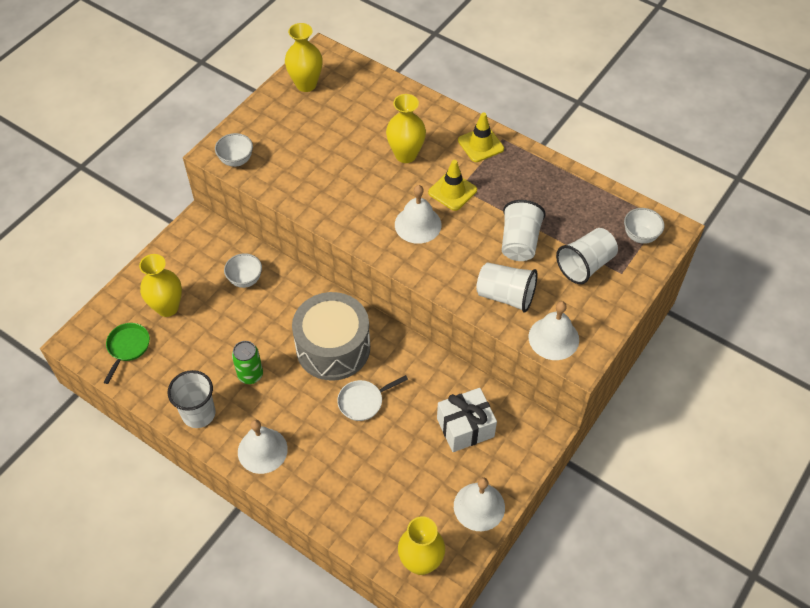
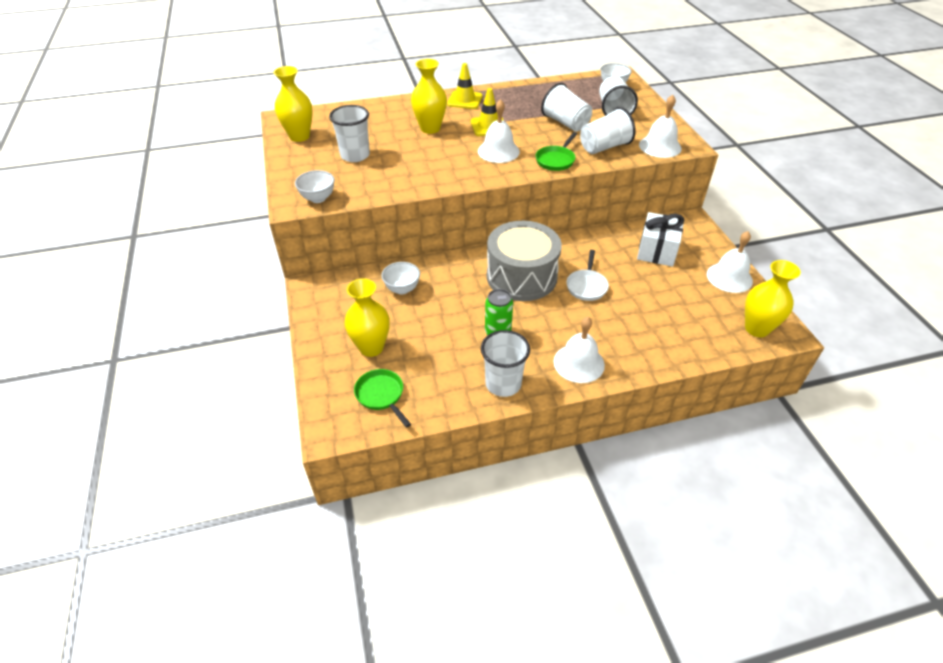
camera: 50 degrees left, 10 degrees down
none -> white cup [329,105,370,162]
none -> green pan [536,132,577,171]

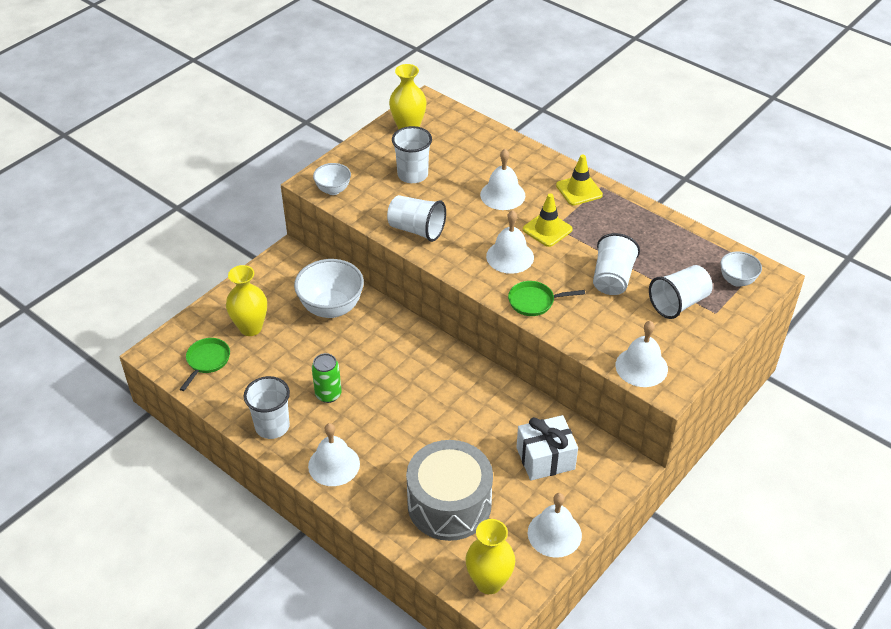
camera: 55 degrees right, 0 degrees up
white bowl [382,262,420,294] -> white bowl [294,259,364,318], size x1.79
yellow vase [411,59,447,134] -> white bell [480,149,525,210]
grey drum [487,221,562,301] -> grey drum moved to [406,440,493,541]
white pan [566,250,609,301] -> none
white cup [580,107,636,154] -> white cup moved to [387,195,446,242]

